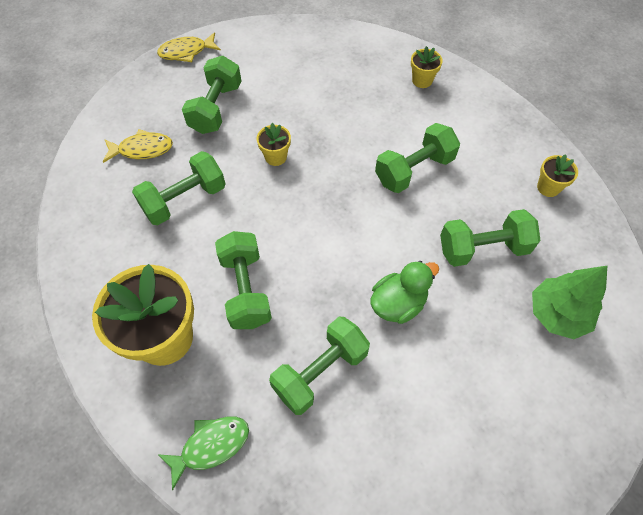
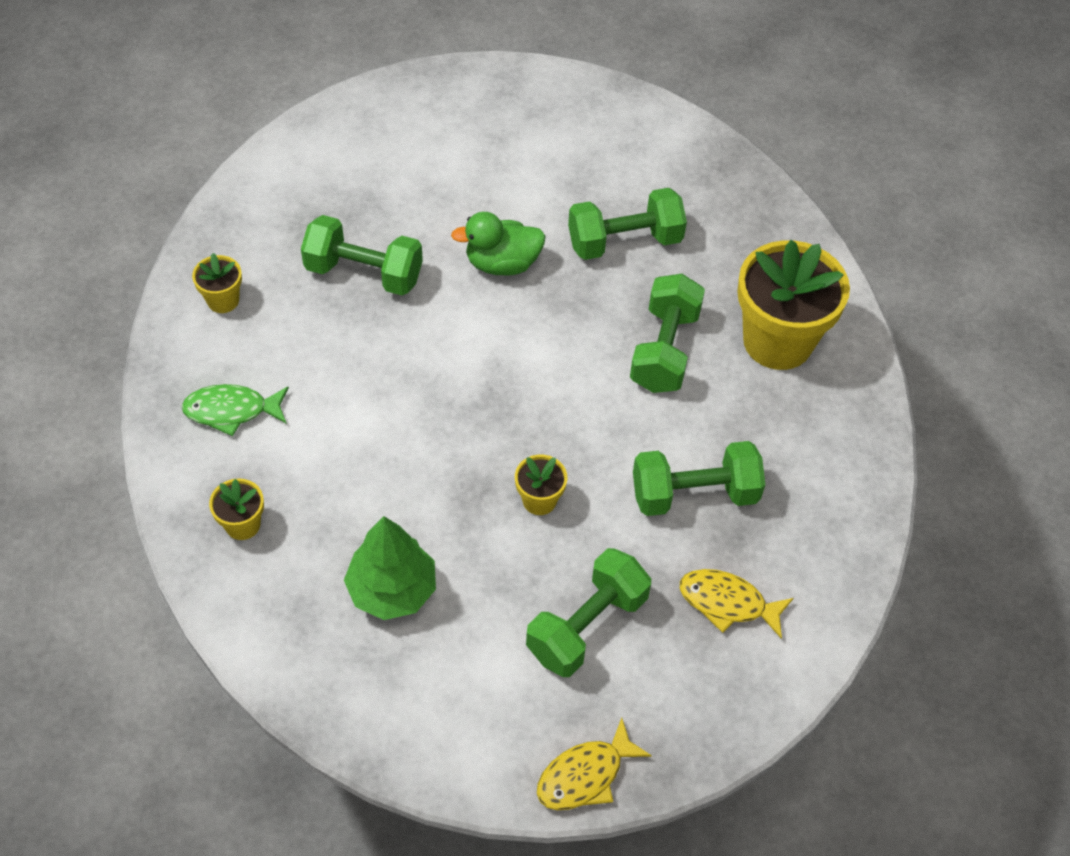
camera: 155 degrees left, 5 degrees down
yellow fish [157,32,221,62] -> yellow fish turned 135 degrees clockwise [537,718,652,810]
green fish [157,416,249,490] -> green fish moved to [182,384,289,436]
green dumbbell [375,123,460,193] -> none
green tree [532,266,607,339] -> green tree moved to [344,516,436,620]

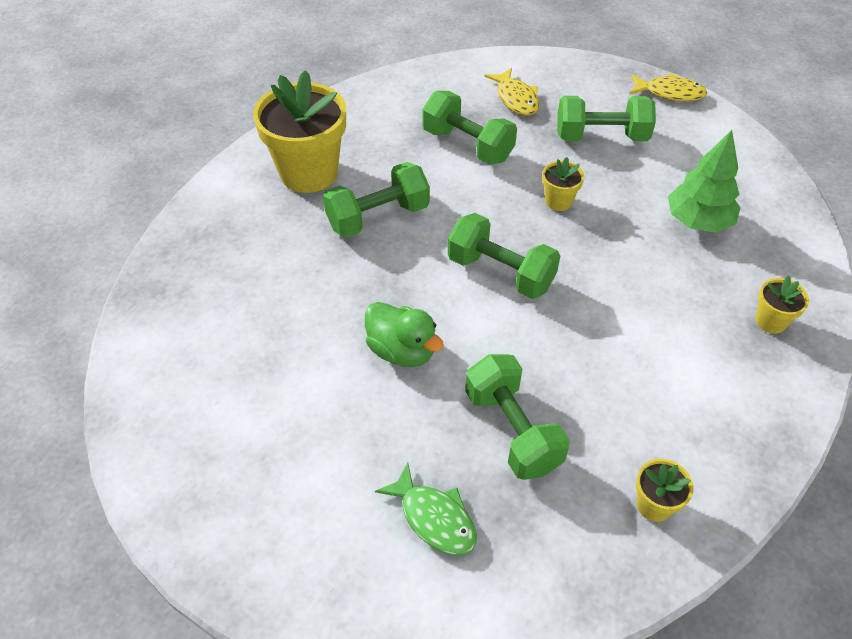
camera: 130 degrees left, 5 degrees down
green fish [182,384,289,436] -> green fish moved to [375,462,477,555]
green dumbbell [568,188,687,260] -> green dumbbell moved to [448,213,560,299]

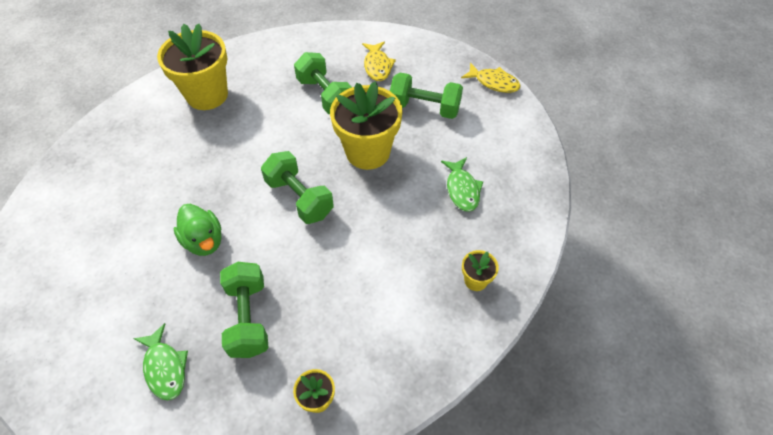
camera: 15 degrees right, 5 degrees up
green dumbbell [323,162,430,237] -> none
yellow flower pot [542,157,584,211] -> yellow flower pot [330,81,403,170], size x2.20
green tree [668,130,741,233] -> green fish [441,157,483,212]

